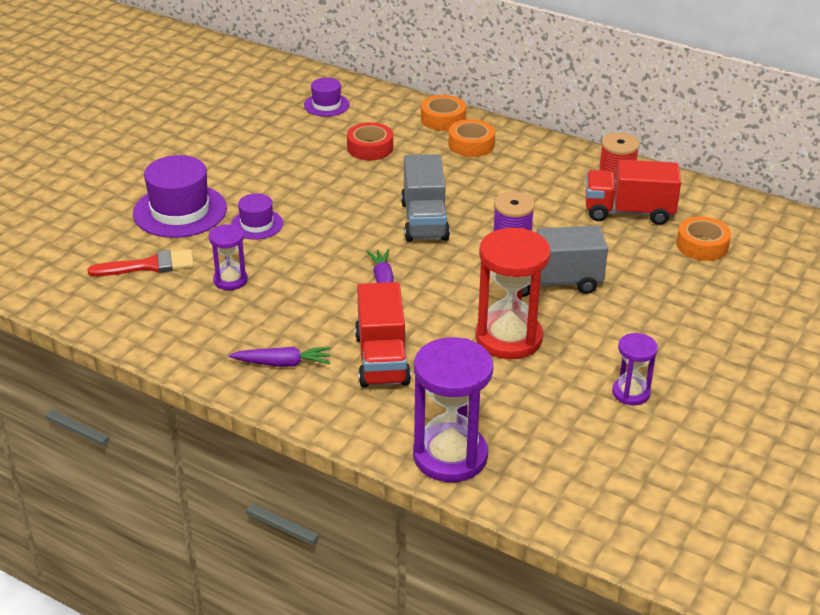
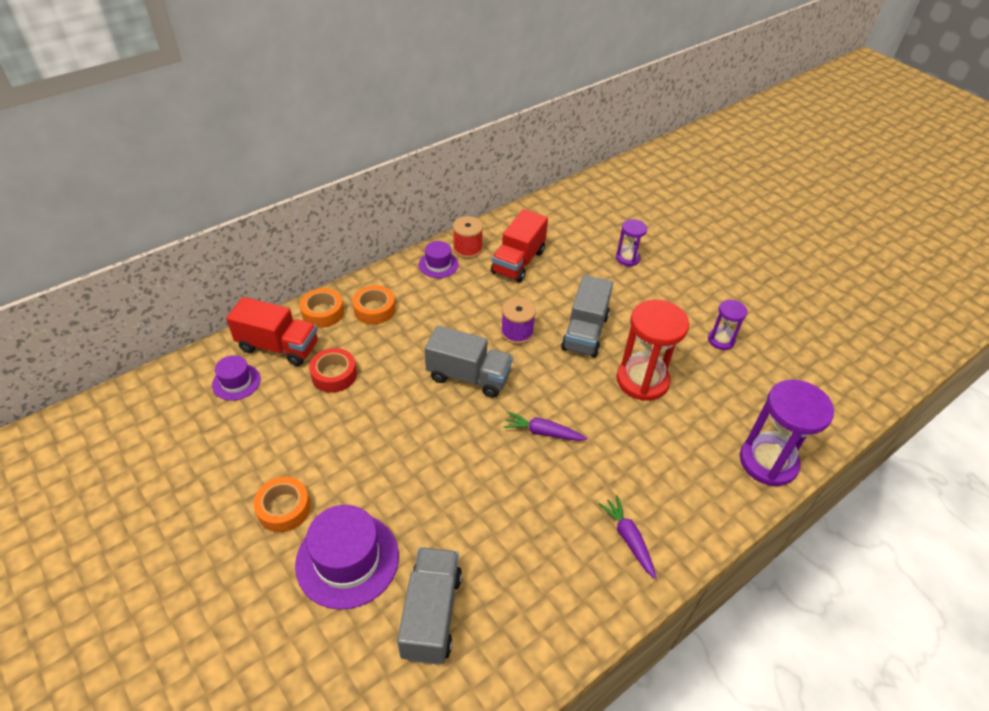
camera: 70 degrees left, 10 degrees up
red brush [88,249,194,276] -> grey truck [397,547,462,664]
purple hourglass [209,224,248,290] -> purple hourglass moved to [616,219,647,266]
purple carrot [229,347,331,367] -> purple carrot turned 45 degrees counterclockwise [598,496,657,579]
purple hat [231,193,283,240] -> purple hat moved to [419,241,459,278]
red truck [355,282,411,388] -> red truck moved to [226,297,318,366]
orange tape [676,216,731,261] -> orange tape moved to [254,477,311,532]

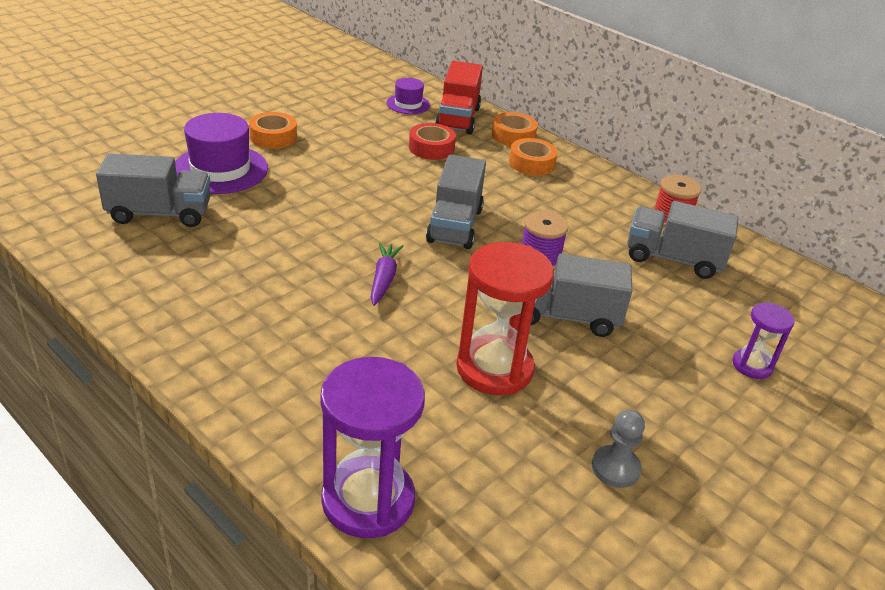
camera: 80 degrees right, 10 degrees down
purple hat [419,241,459,278] -> none
red truck [491,209,548,283] -> grey truck [627,201,738,279]
purple carrot [598,496,657,579] -> none
purple hourglass [708,300,747,350] -> grey pawn [592,410,645,488]

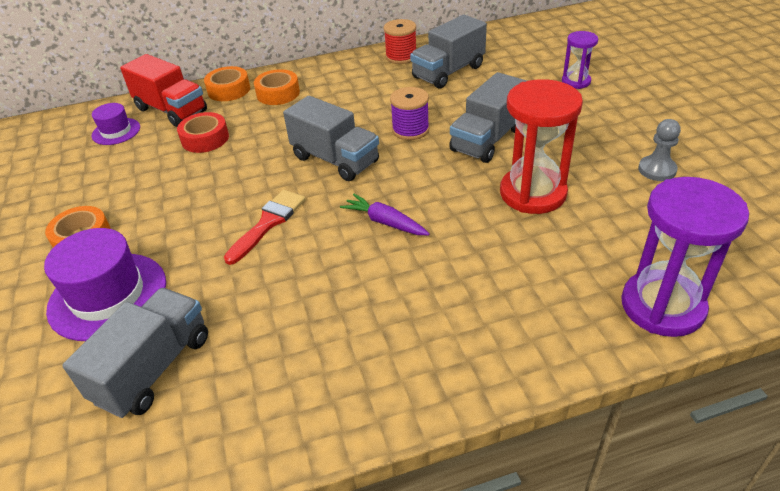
camera: 55 degrees left, 5 degrees up
none -> red brush [224,190,305,265]

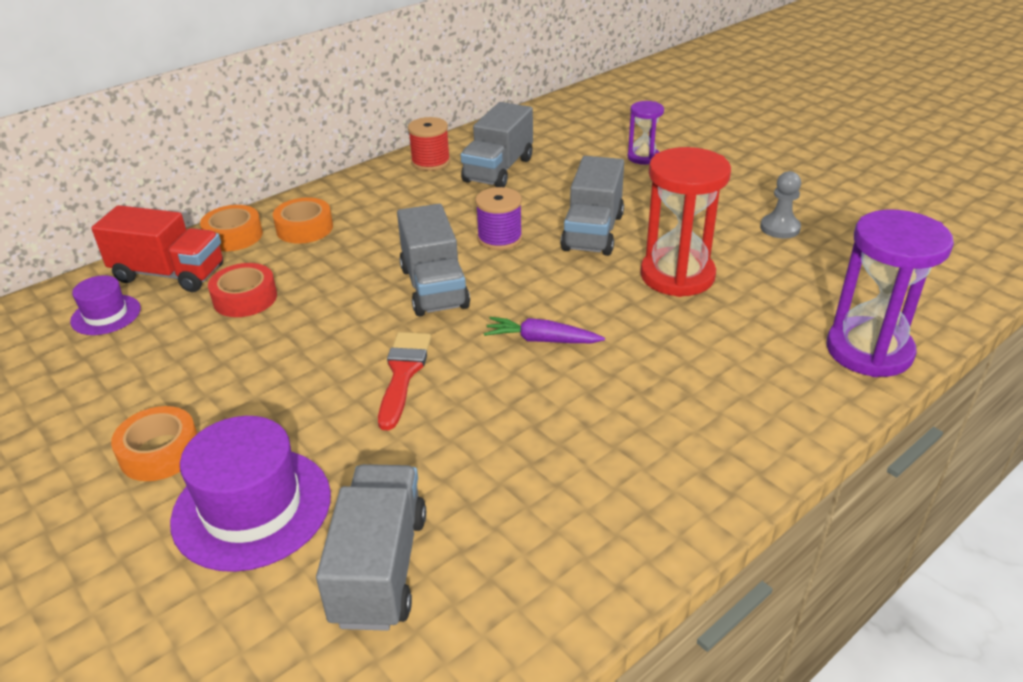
camera: 25 degrees left, 5 degrees down
grey truck [283,96,379,181] -> grey truck turned 60 degrees clockwise [397,204,470,316]

